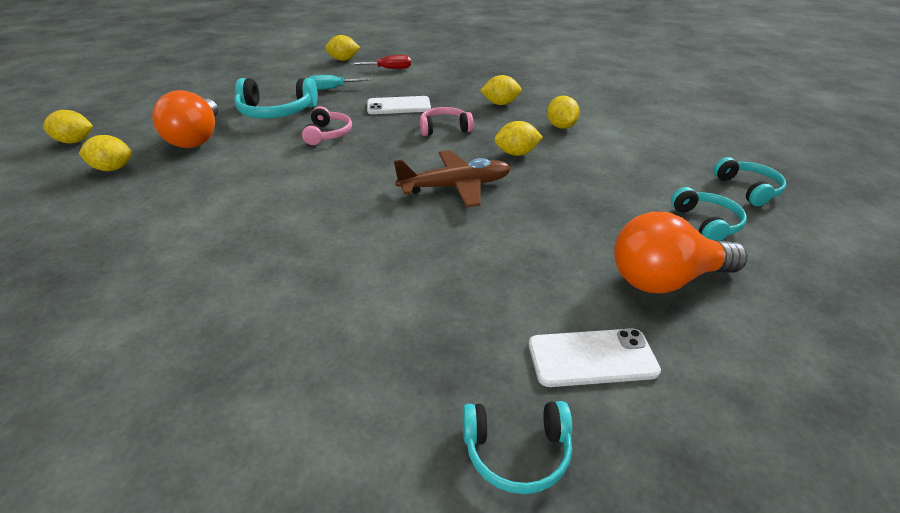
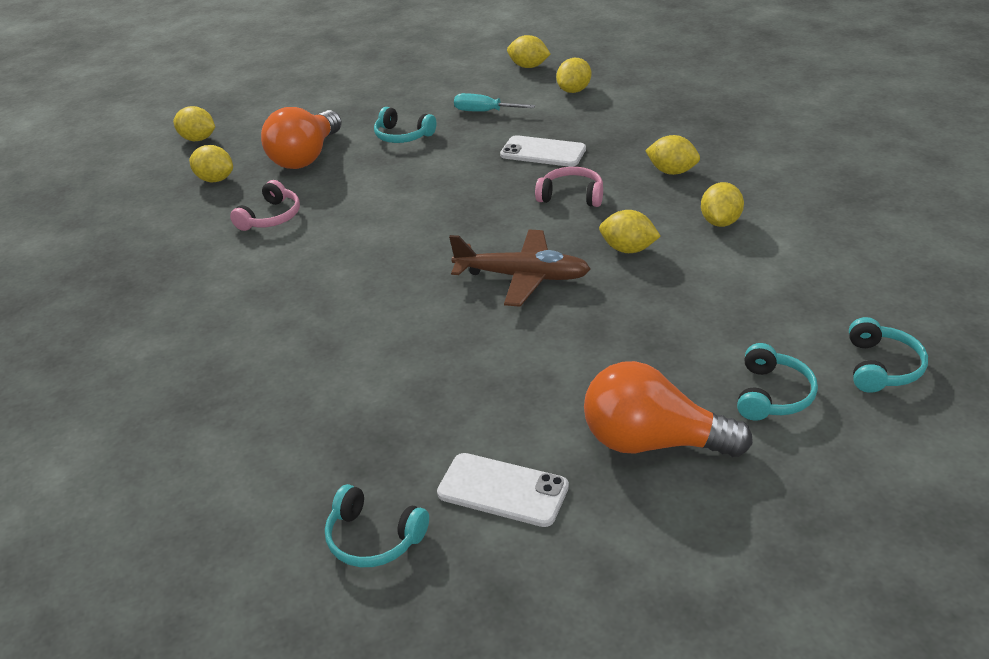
camera: 30 degrees right, 0 degrees up
turquoise headphones [234,78,317,119] -> turquoise headphones [374,107,436,143], size x0.63
pink headphones [302,106,352,145] -> pink headphones moved to [230,180,300,231]
red screwdriver [351,55,411,69] -> yellow lemon [556,58,592,93]

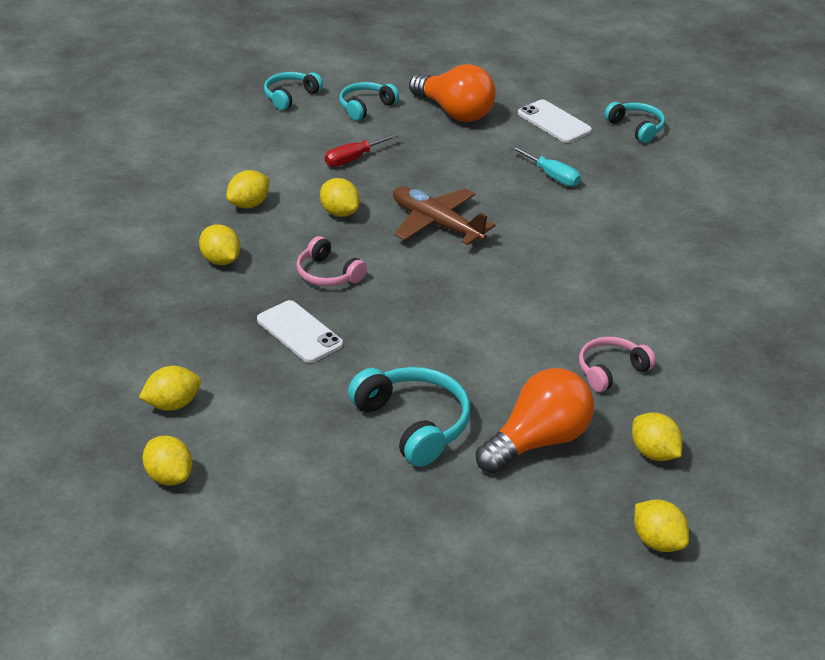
camera: 155 degrees left, 0 degrees up
turquoise headphones [374,107,436,143] -> turquoise headphones [348,367,470,467], size x1.58
turquoise screwdriver [454,93,535,112] -> turquoise screwdriver moved to [510,146,581,187]
none -> red screwdriver [325,133,399,167]

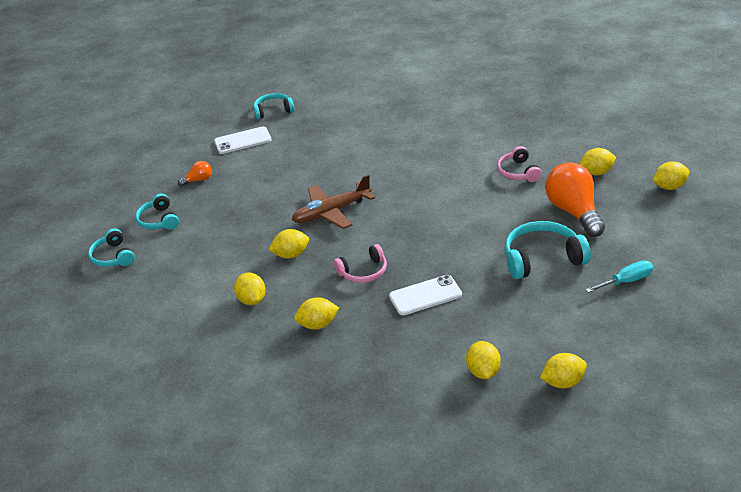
camera: 65 degrees left, 0 degrees up
red screwdriver [325,133,399,167] -> none
orange light bulb [409,64,496,122] -> orange light bulb [178,161,212,186], size x0.46
turquoise screwdriver [510,146,581,187] -> turquoise screwdriver moved to [586,260,653,293]

